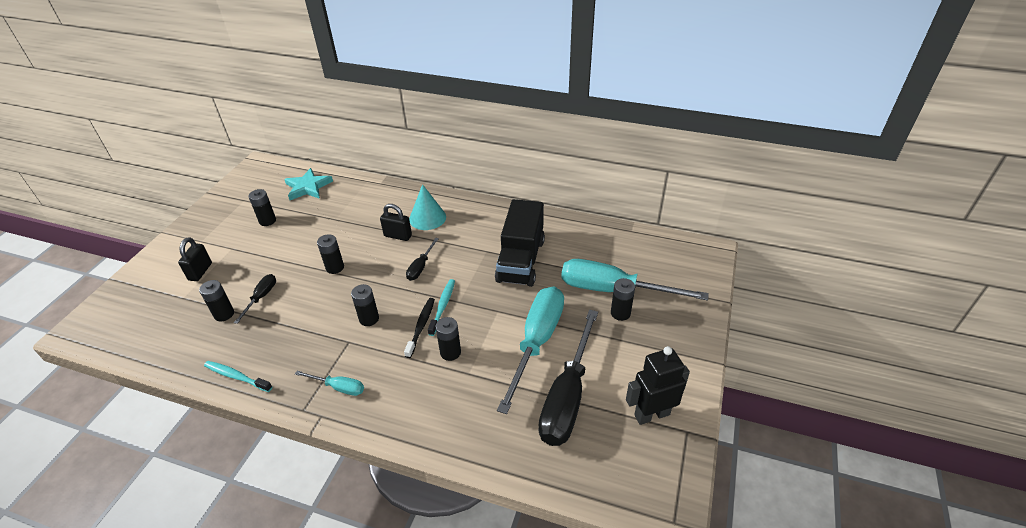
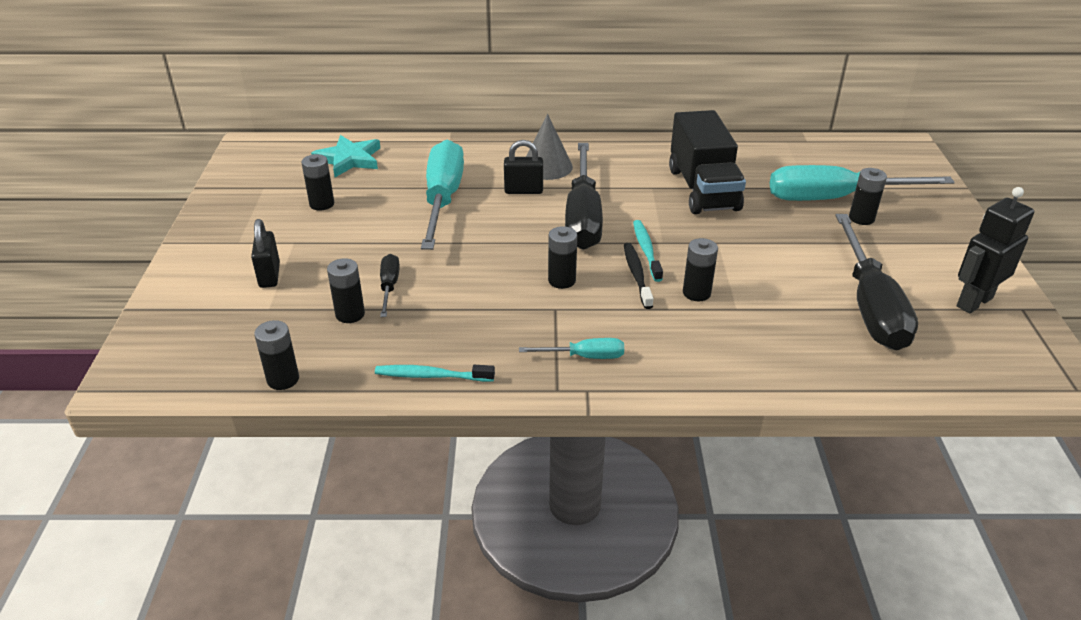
camera: 20 degrees left, 5 degrees down
black battery [317,234,344,274] -> black battery moved to [254,320,299,390]
black screwdriver [406,238,439,281] -> black screwdriver [565,143,603,250], size x2.18
turquoise cone [409,184,446,230] -> grey cone [526,114,573,180]
turquoise screwdriver [497,287,564,414] -> turquoise screwdriver moved to [421,140,464,250]

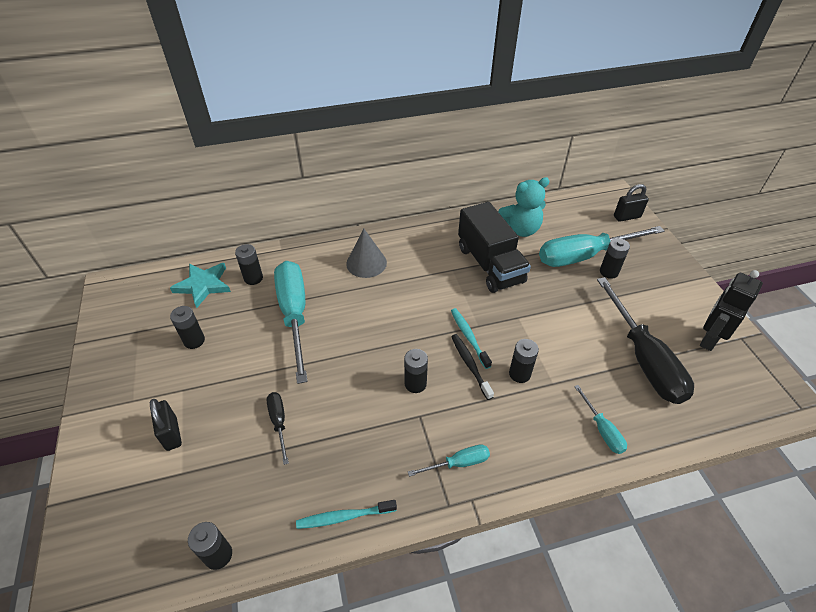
camera: 15 degrees left, 10 degrees up
black battery [327,258,365,323] -> black battery moved to [235,244,263,285]
black padlock [504,140,543,194] -> black padlock moved to [614,184,649,222]
black screwdriver [565,143,603,250] -> none
none -> turquoise teddy bear [499,177,549,237]
none -> turquoise screwdriver [574,385,627,454]

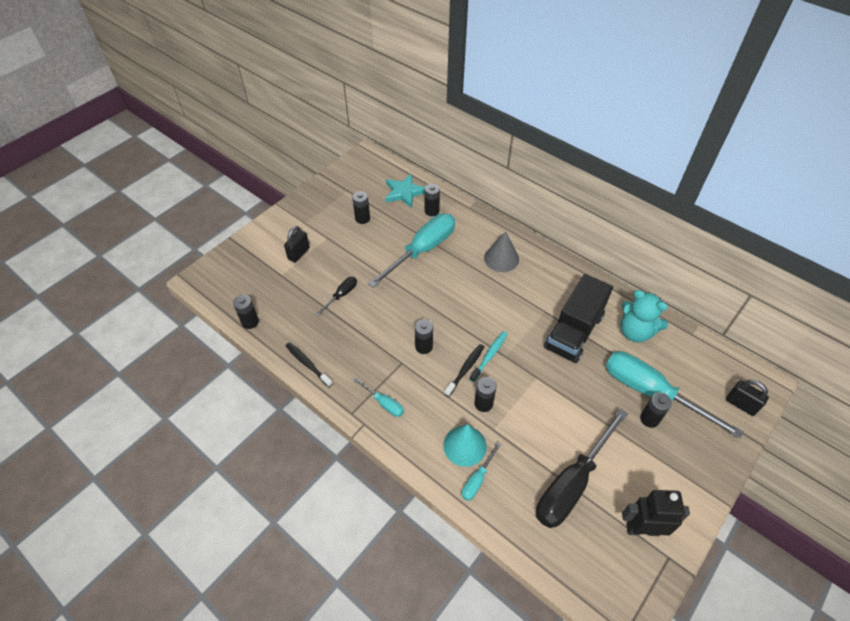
camera: 55 degrees right, 5 degrees up
turquoise toothbrush [296,500,397,529] -> black toothbrush [285,342,333,387]
none -> turquoise cone [443,424,487,467]

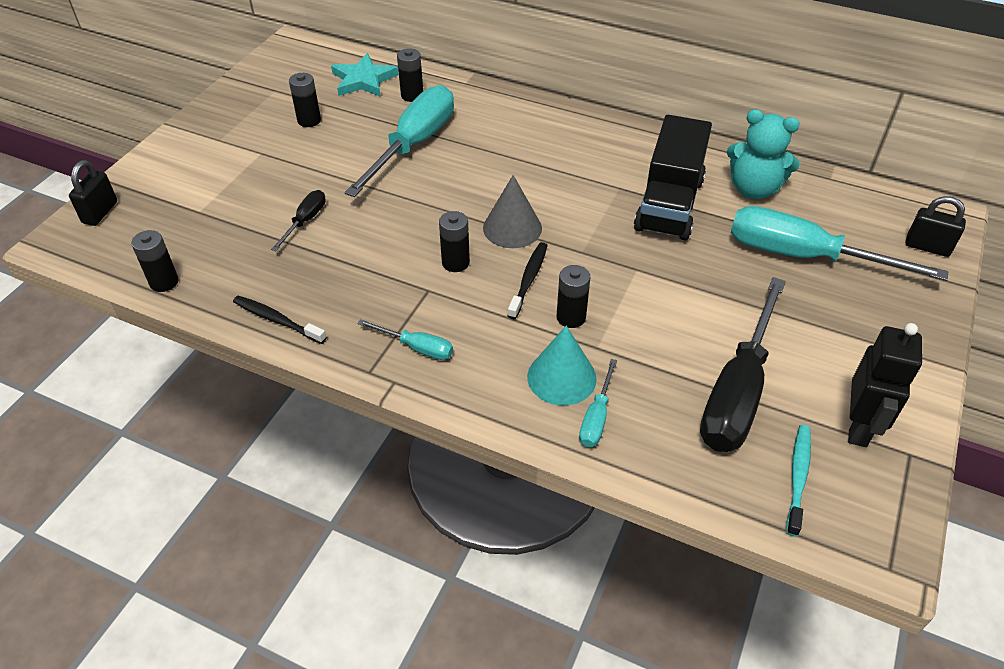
camera: 15 degrees left, 5 degrees down
black padlock [284,226,310,263] -> black padlock moved to [69,160,117,226]
turquoise toothbrush [469,331,508,382] -> turquoise toothbrush moved to [787,425,811,537]
grey cone [484,231,519,272] -> grey cone moved to [483,175,542,248]
black robot [622,490,690,536] -> black robot turned 120 degrees clockwise [848,323,922,447]
black battery [640,392,672,428] -> none

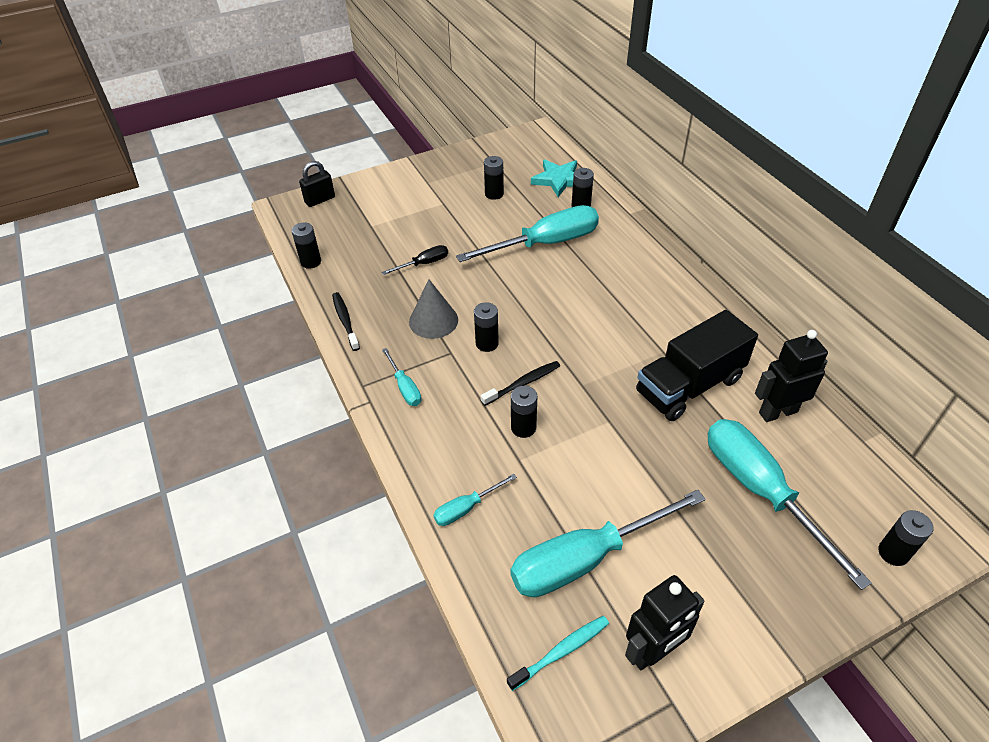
camera: 40 degrees right, 0 degrees up
grey cone [483,175,542,248] -> grey cone moved to [409,279,458,339]
turquoise cone [527,325,597,405] -> none
black screwdriver [700,277,786,452] -> turquoise screwdriver [510,490,706,597]
turquoise teddy bear [727,109,800,199] -> black robot [755,330,828,422]
black padlock [906,196,966,257] -> black battery [878,510,933,566]

